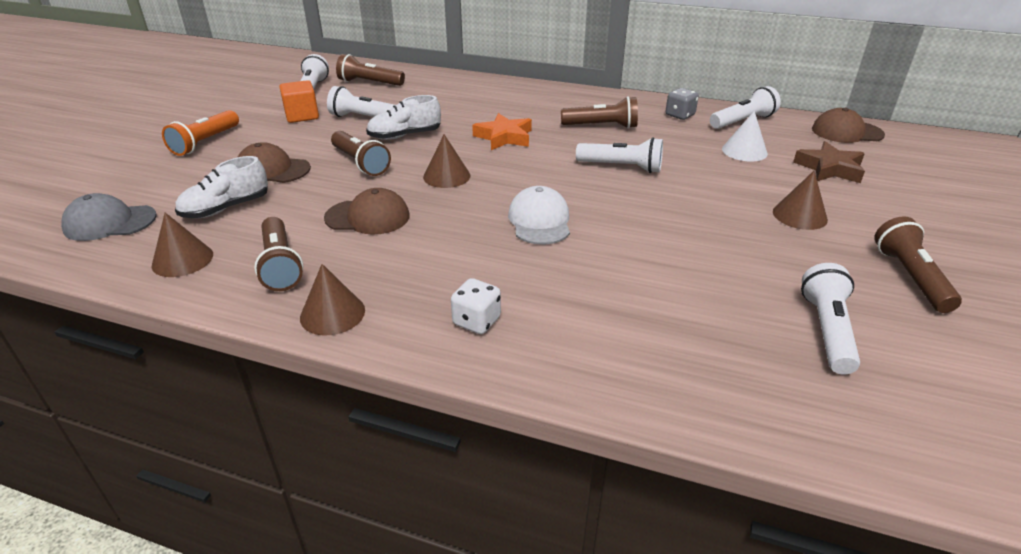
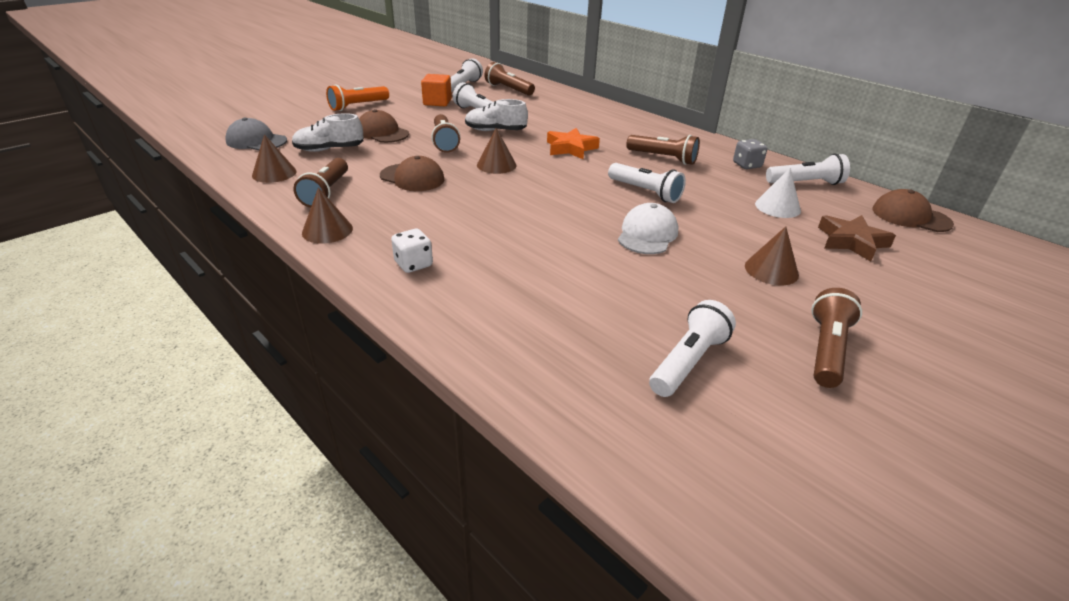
camera: 25 degrees right, 0 degrees up
white cap [508,186,570,245] -> white cap moved to [618,203,678,254]

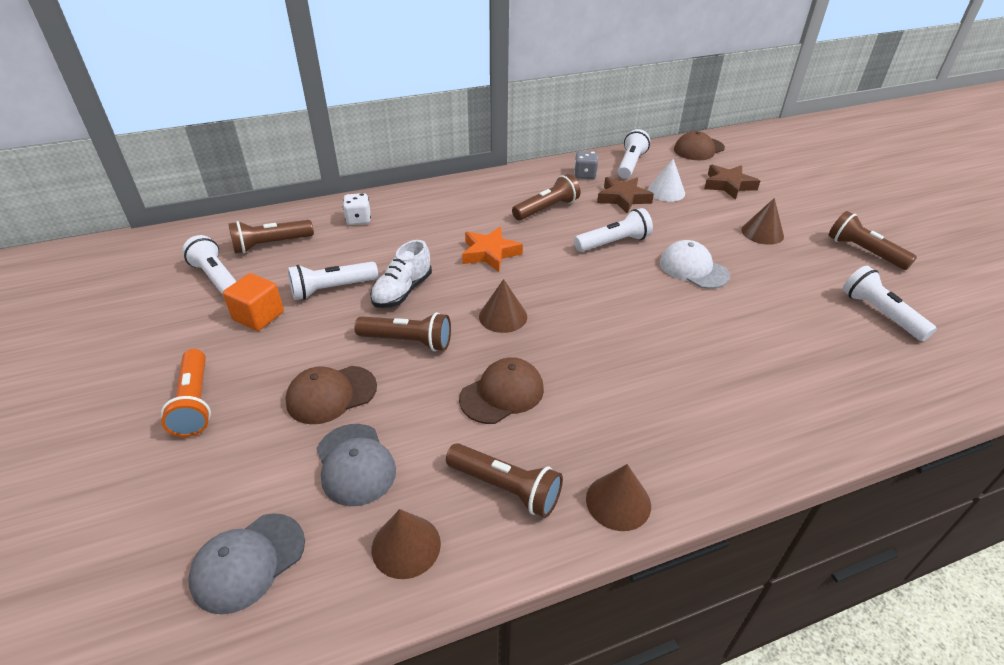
camera: 65 degrees left, 5 degrees up
white shoe [292,113,364,152] -> grey cap [317,424,396,506]
white dice [391,229,433,273] -> white dice moved to [343,193,371,225]
none -> brown star [597,177,654,214]

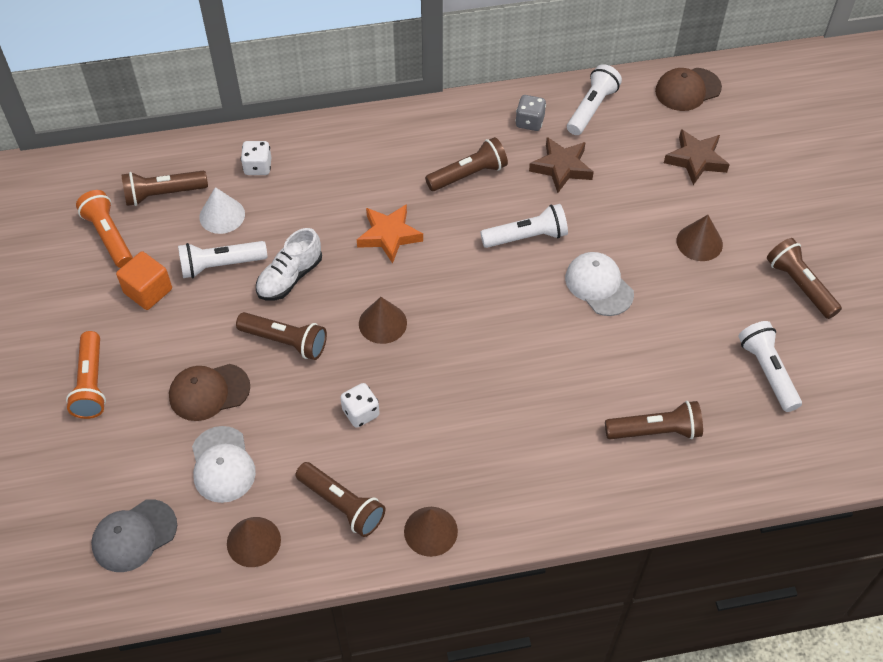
camera: 10 degrees right, 15 degrees up
white flashlight [182,235,237,295] -> orange flashlight [76,190,133,268]
grey cap [317,424,396,506] -> white cap [192,426,256,503]
brown cap [459,357,544,424] -> white dice [340,383,380,428]
white cone [648,159,685,202] -> white cone moved to [199,187,245,234]
none -> brown flashlight [605,401,703,439]

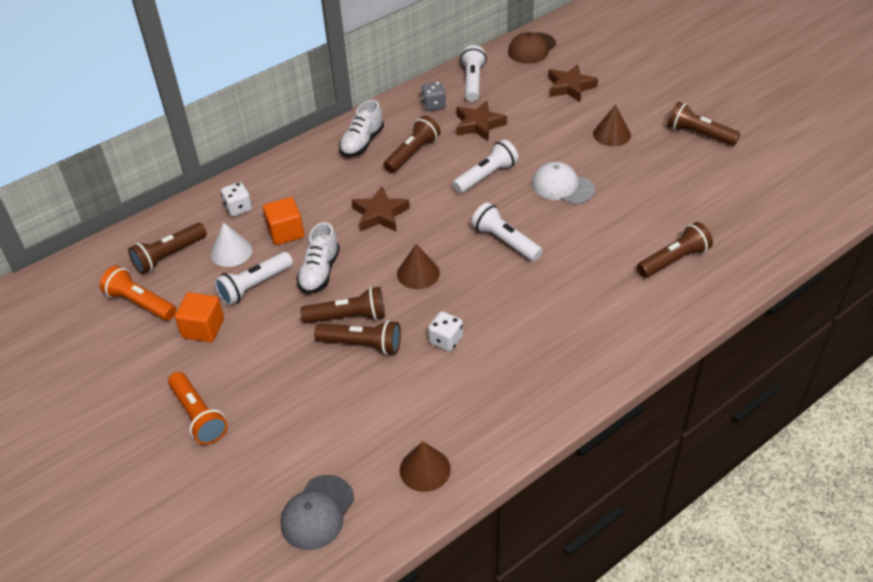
camera: 25 degrees left, 10 degrees down
brown cap [169,364,250,421] -> none
white cap [192,426,256,503] -> none
brown flashlight [296,462,386,537] -> brown flashlight moved to [314,320,401,355]
orange star [357,204,423,264] -> brown star [351,186,410,232]
brown cone [404,507,458,557] -> none
white flashlight [738,321,802,412] -> white flashlight moved to [471,202,543,261]
none -> orange cube [263,197,304,245]
none -> white shoe [339,100,384,157]

